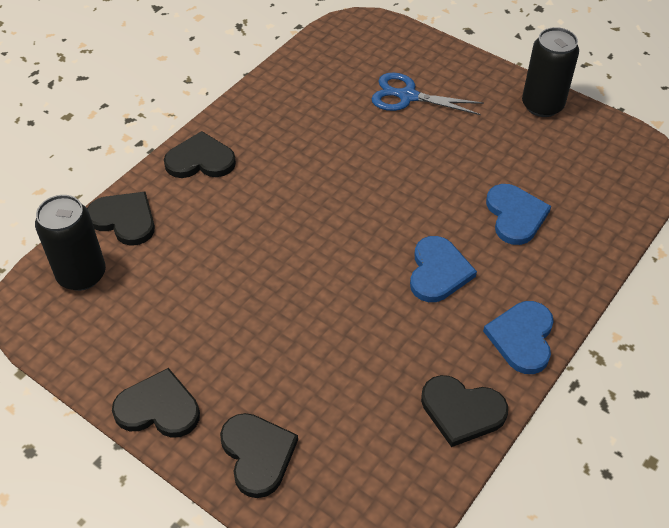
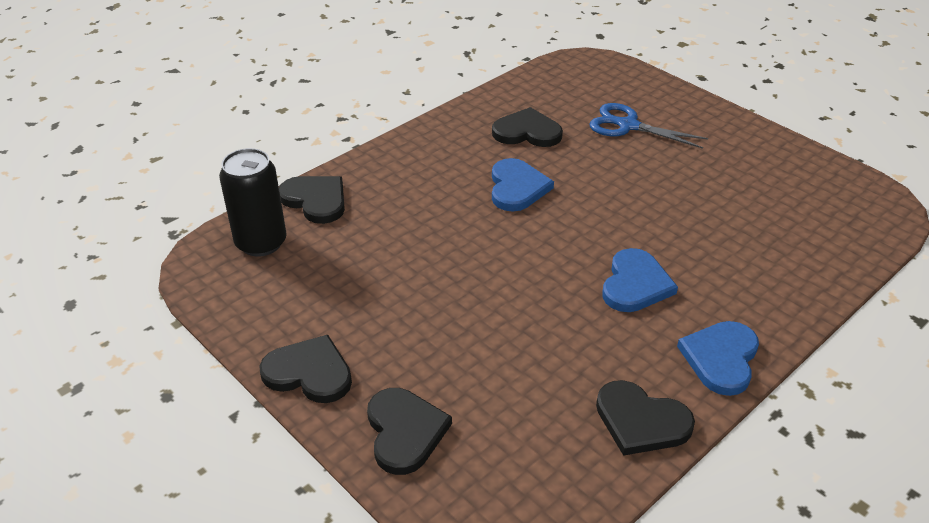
camera: 10 degrees right, 10 degrees down
black heart [164,131,236,178] -> black heart moved to [492,107,563,147]
blue heart [486,184,551,245] -> blue heart moved to [492,158,554,212]
black can [522,27,579,117] -> none

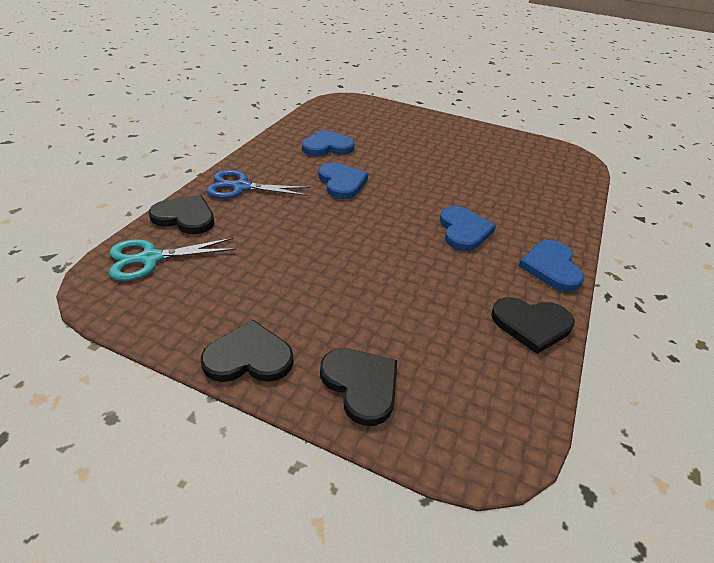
camera: 25 degrees left, 0 degrees up
black can [219,148,287,256] -> turquoise scissors [109,238,236,281]
black heart [492,107,563,147] -> blue heart [302,130,355,156]
blue scissors [589,103,708,149] -> blue scissors moved to [206,170,311,199]

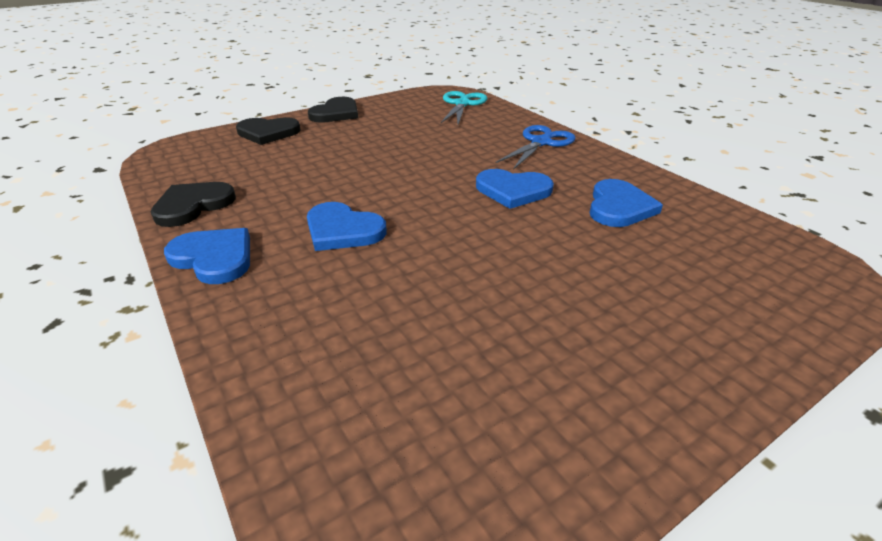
camera: 125 degrees right, 5 degrees down
black heart [149,195,214,234] -> none

